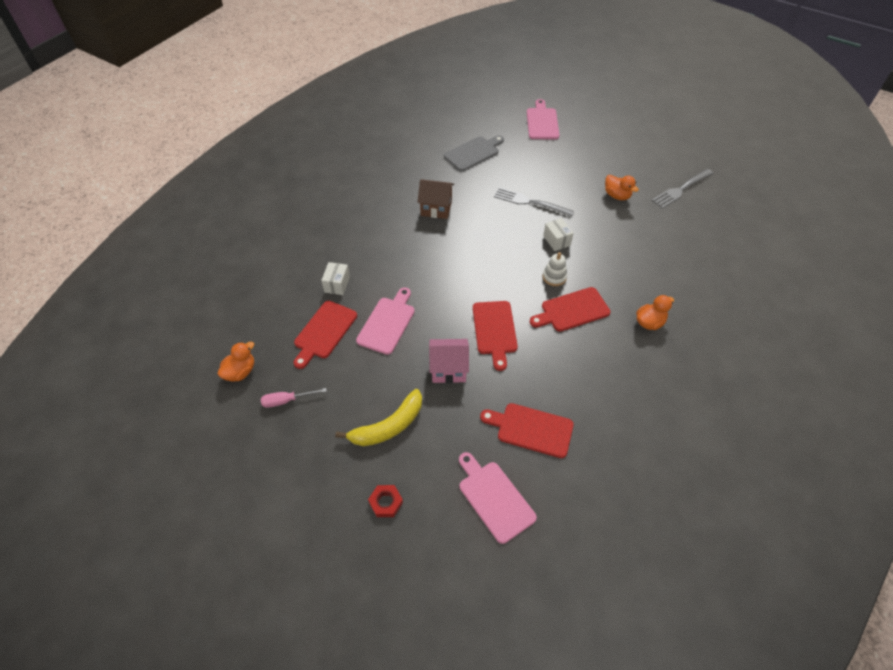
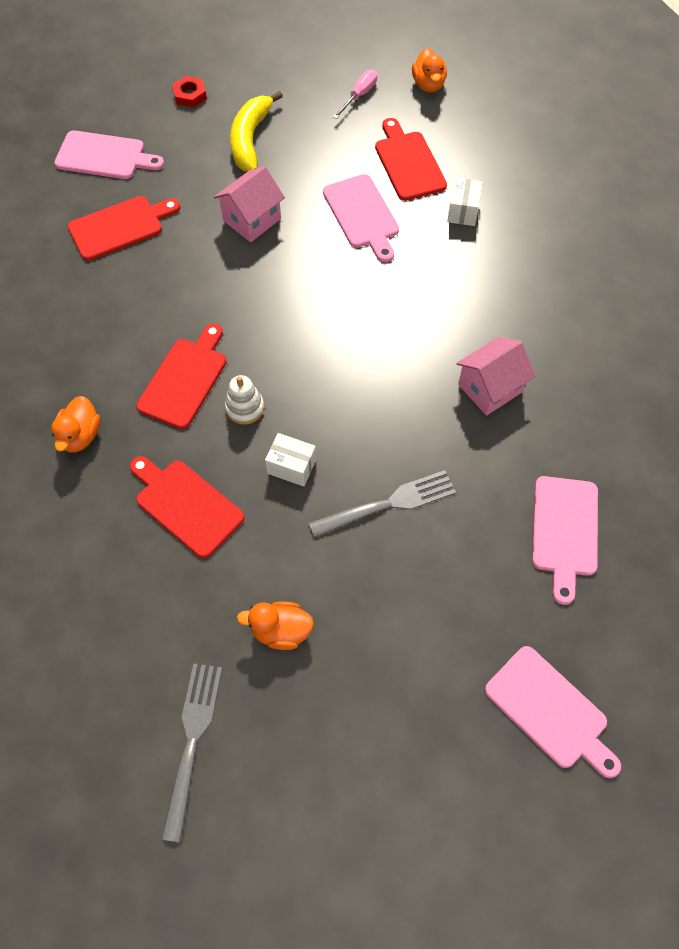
camera: 135 degrees right, 10 degrees up
white box [321,262,350,295] -> white box turned 45 degrees clockwise [447,178,482,226]
brown house [417,179,454,219] -> pink house [456,337,535,416]
grey cutting board [444,136,504,171] -> pink cutting board [532,476,598,605]
red cutting board [473,301,518,371] -> red cutting board moved to [130,456,244,558]

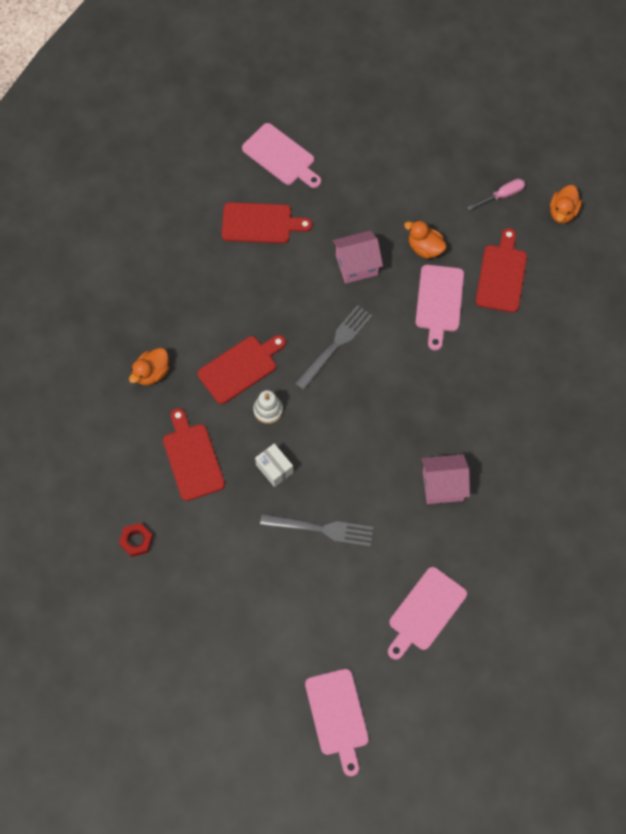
camera: 30 degrees right, 5 degrees up
grey fork [161,663,222,842] -> grey fork moved to [295,305,372,390]
red nut [172,76,207,108] -> red nut moved to [119,523,153,557]
yellow banana [230,91,283,172] -> none
orange duck [237,601,314,650] -> orange duck moved to [404,220,447,259]
white box [447,178,482,226] -> none

